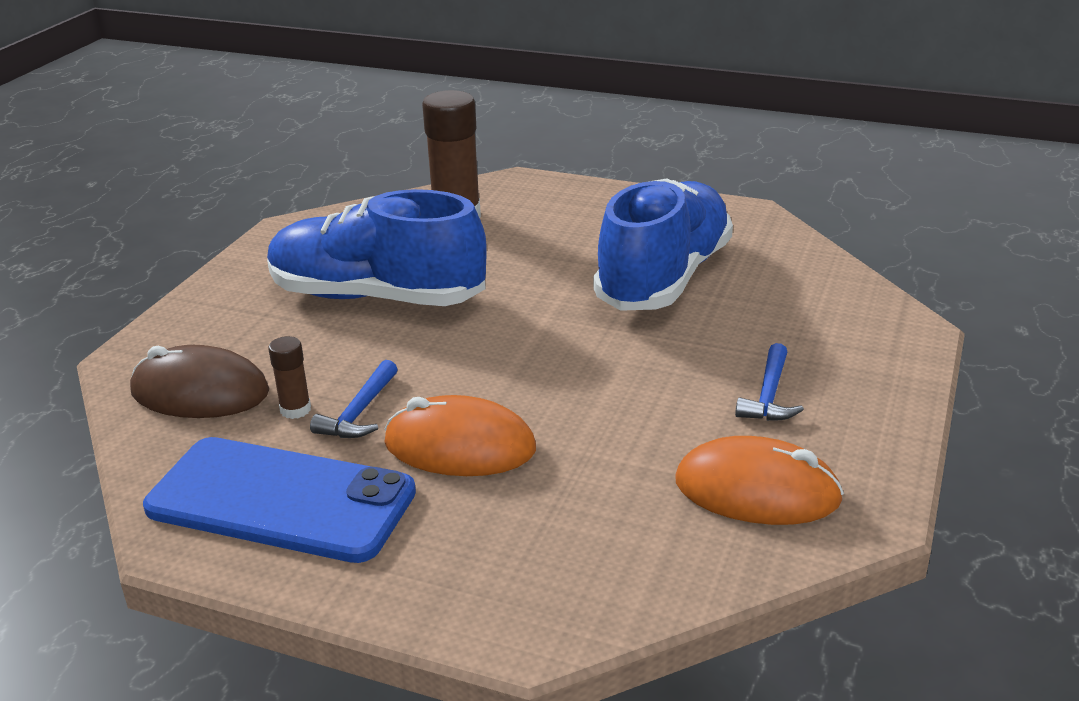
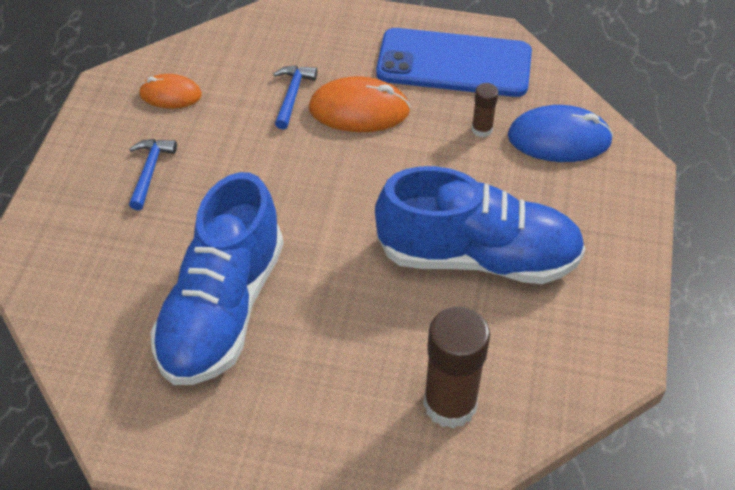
camera: 170 degrees right, 20 degrees up
brown mouse [130,345,269,418] -> blue mouse [508,105,613,162]
blue hammer [310,360,398,438] -> blue hammer moved to [273,66,317,130]
orange mouse [675,436,844,525] -> orange mouse [139,74,202,109], size x0.63

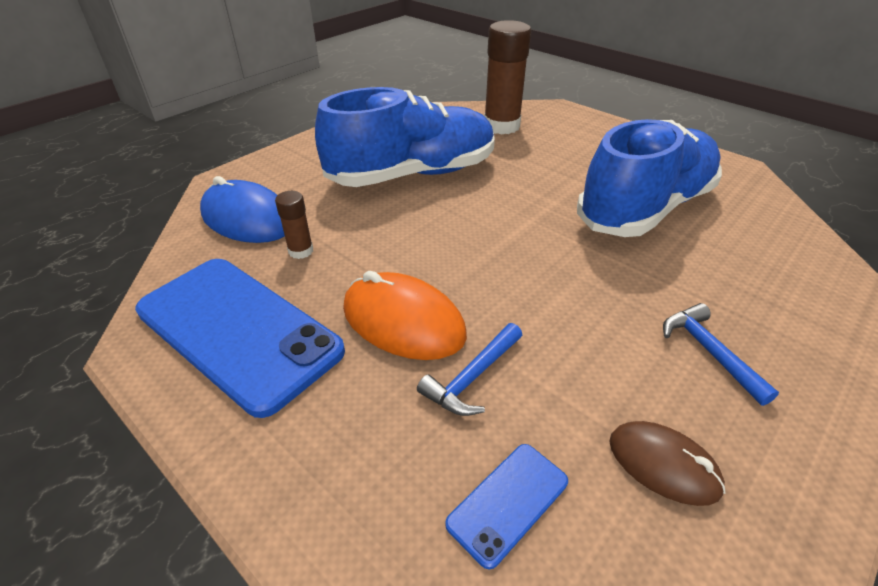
camera: 150 degrees left, 10 degrees down
blue hammer [129,139,177,210] -> blue hammer turned 120 degrees clockwise [663,303,779,406]
orange mouse [139,74,202,109] -> brown mouse [609,421,726,506]
blue shoe [375,166,585,284] -> blue shoe turned 120 degrees clockwise [315,87,495,187]
none -> blue phone [445,444,568,569]

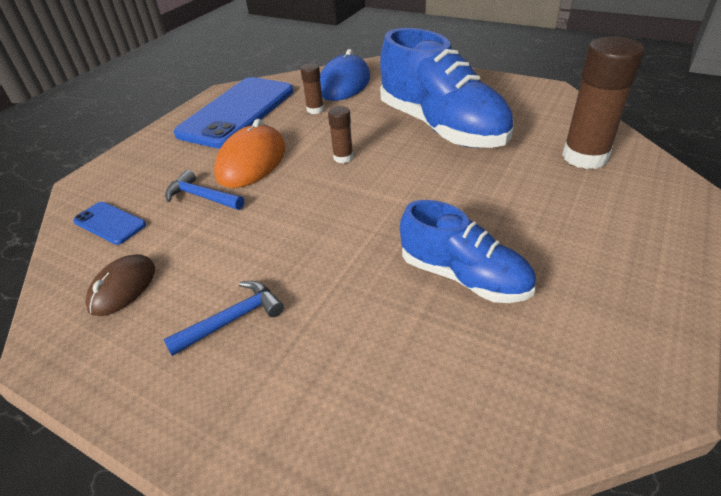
camera: 80 degrees right, 0 degrees up
blue shoe [577,119,722,237] -> blue shoe [400,200,536,303], size x0.60
none -> brown glue stick [328,106,353,163]

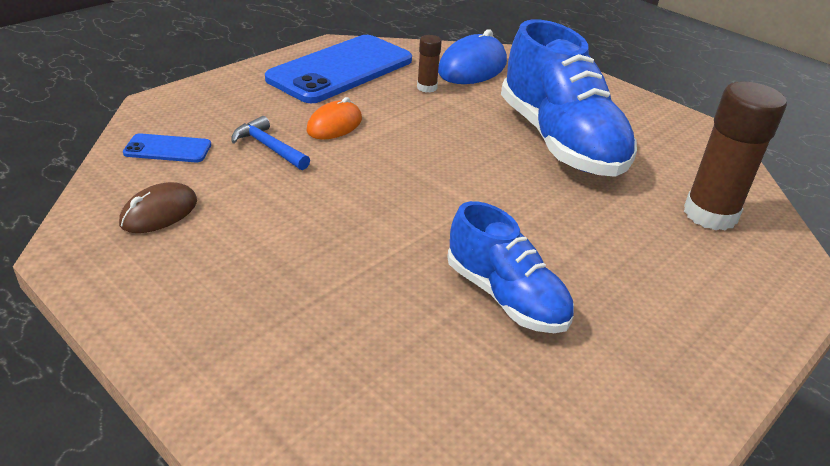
camera: 10 degrees right, 5 degrees down
blue phone [73,202,146,245] -> blue phone turned 45 degrees counterclockwise [123,133,211,162]
blue hammer [163,281,284,356] -> none
orange mouse [214,119,285,188] -> orange mouse [306,97,362,139], size x0.63
brown glue stick [328,106,353,163] -> none

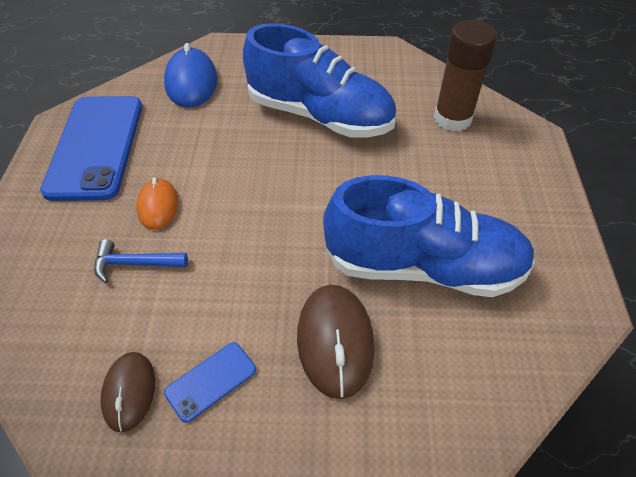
camera: 40 degrees left, 15 degrees up
blue phone [123,133,211,162] -> blue phone moved to [164,342,256,423]
brown glue stick [417,35,442,93] -> none
blue shoe [447,201,574,333] -> blue shoe [323,175,535,297], size x1.68
none -> brown mouse [297,285,375,399]

